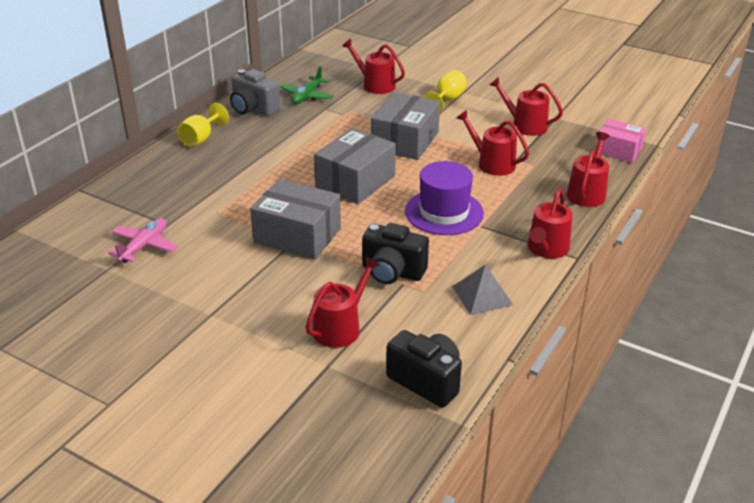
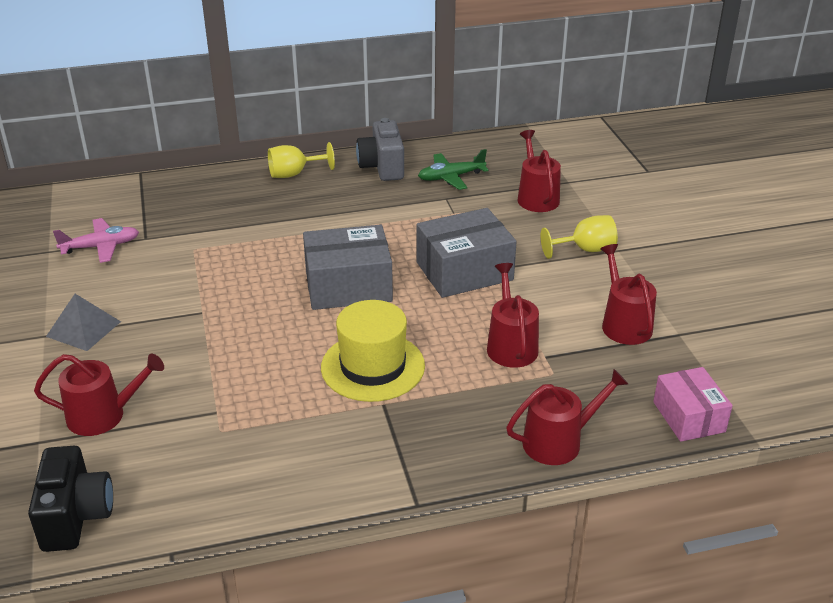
camera: 45 degrees right, 0 degrees up
grey box [250,179,341,260] -> none
black camera [362,223,429,284] -> none
purple hat [405,161,484,235] -> yellow hat [321,300,425,402]
grey pyramid [452,264,513,315] -> grey pyramid moved to [46,294,121,351]
red watering can [528,189,573,259] -> none

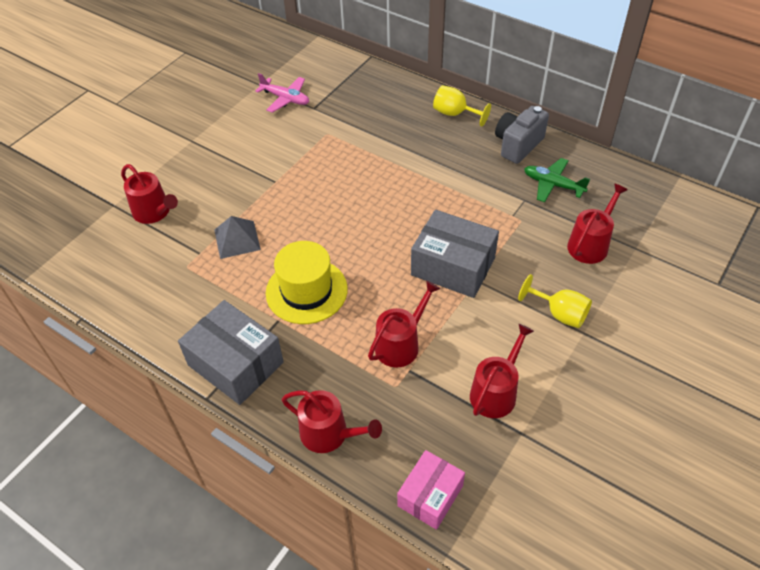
camera: 50 degrees right, 15 degrees up
black camera [28,446,113,552] -> none
grey pyramid [46,294,121,351] -> grey pyramid moved to [214,216,261,259]
grey box [303,225,393,310] -> grey box moved to [178,300,284,405]

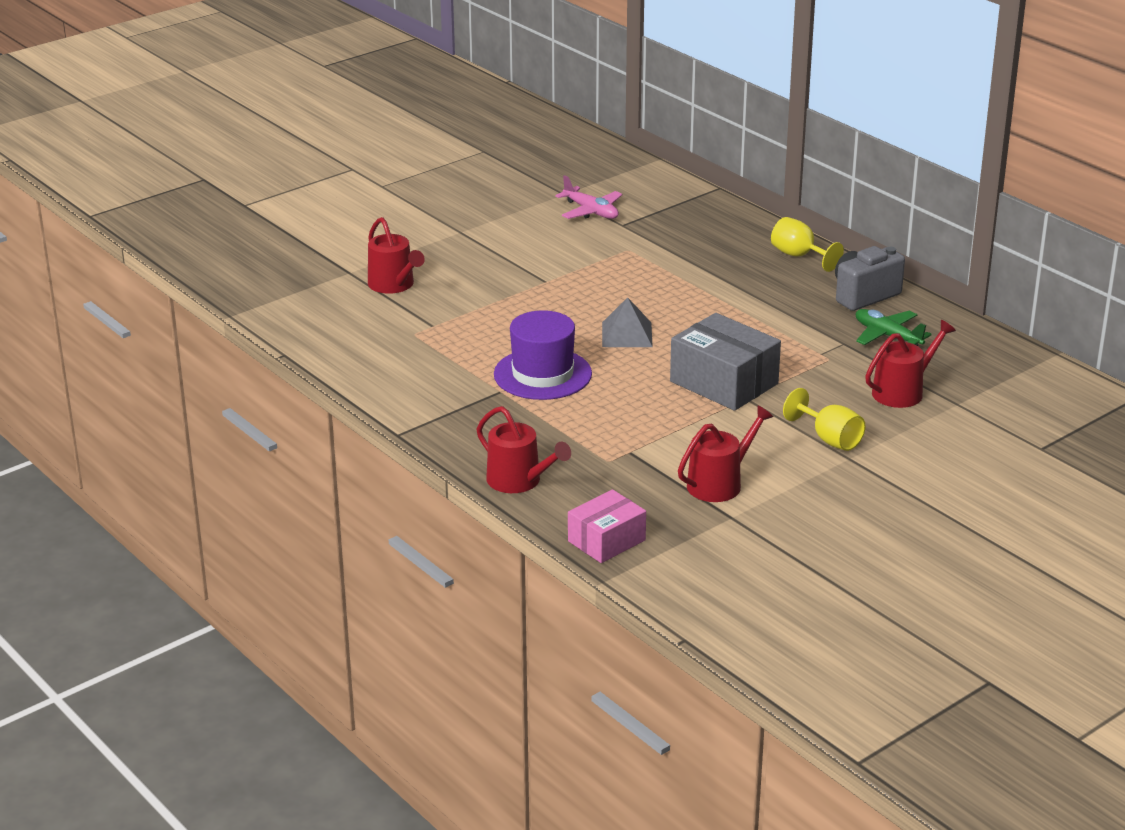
camera: 15 degrees right, 20 degrees down
grey box [178,300,284,405] -> none
grey pyramid [214,216,261,259] -> grey pyramid moved to [602,297,653,347]
yellow hat [266,241,348,324] -> purple hat [494,310,592,400]
red watering can [368,281,440,368] -> none

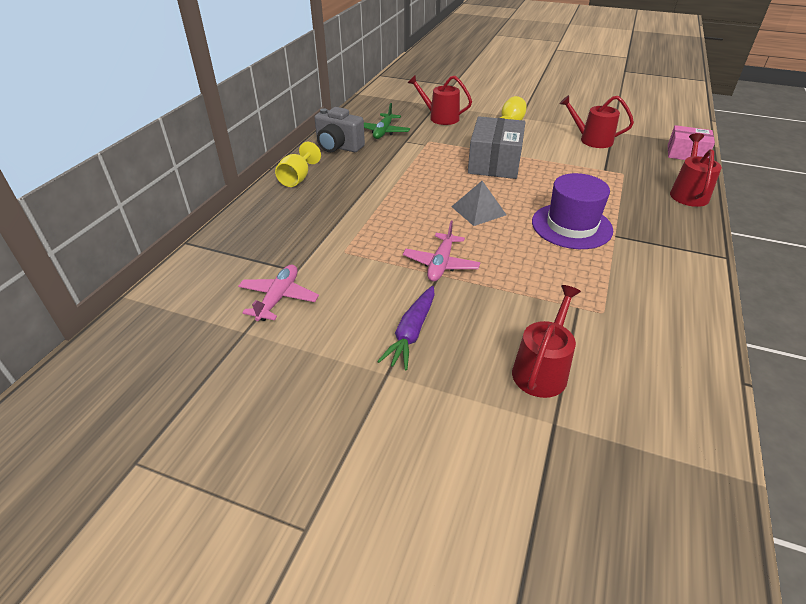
camera: 120 degrees left, 10 degrees up
none -> purple carrot [377,286,435,370]
none -> pink plane [403,221,480,281]

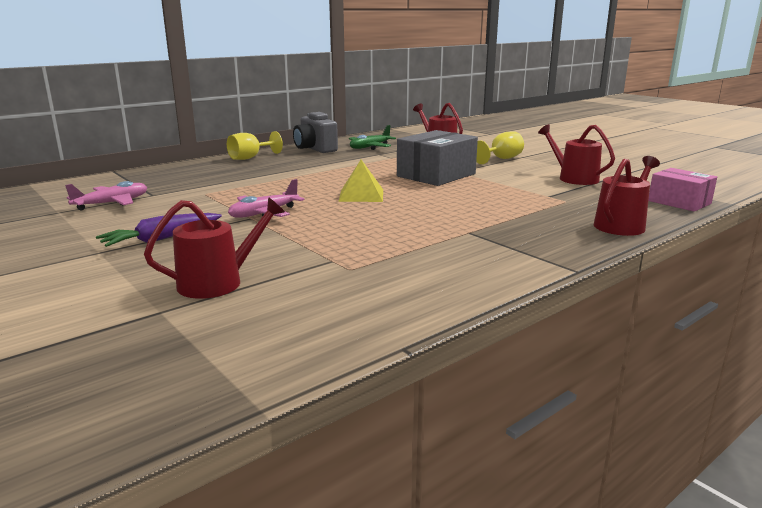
camera: 30 degrees right, 20 degrees down
grey pyramid [452,181,506,226] -> yellow pyramid [338,160,383,202]
purple hat [532,173,613,249] -> none

